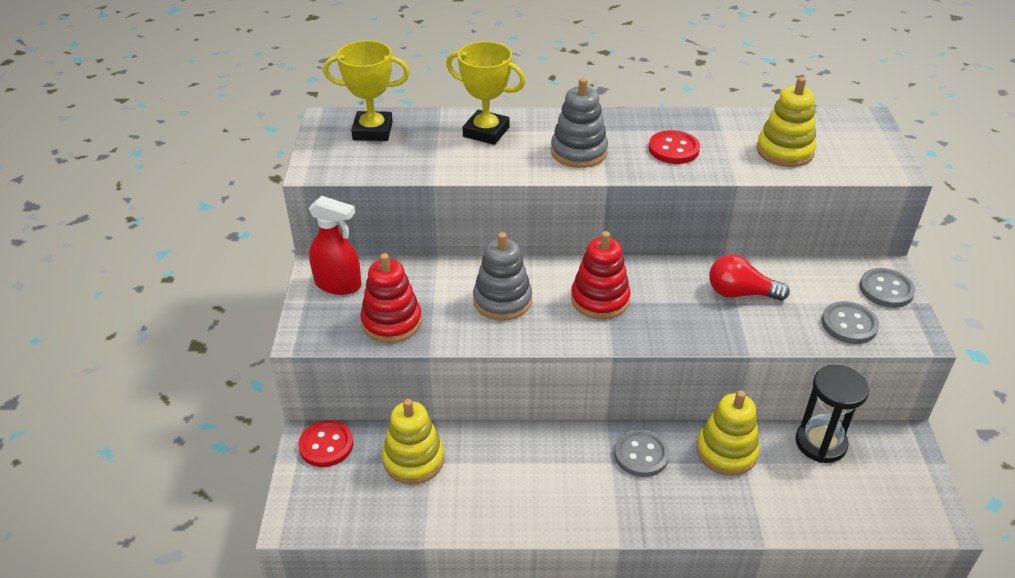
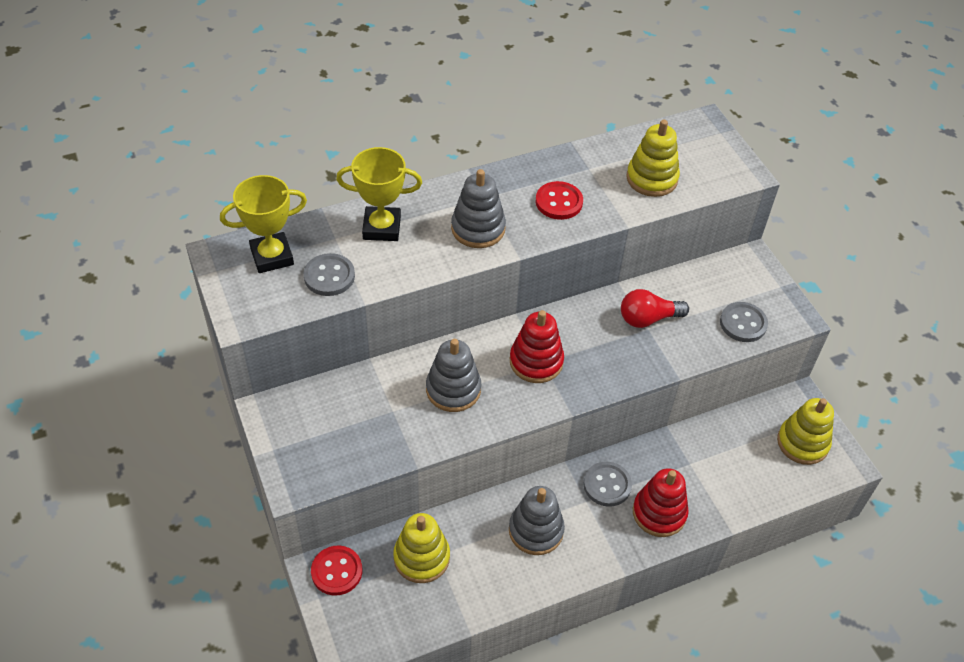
camera: 25 degrees left, 10 degrees up
red spray bottle [308,196,362,295] -> none
red stacking toy [360,253,422,343] -> red stacking toy moved to [633,468,689,537]
yellow stacking toy [697,390,760,476] -> yellow stacking toy moved to [777,398,834,465]
black hourglass [796,365,869,463] -> none
grey button [860,268,915,308] -> grey button moved to [304,253,355,296]
none -> grey stacking toy [509,486,565,555]

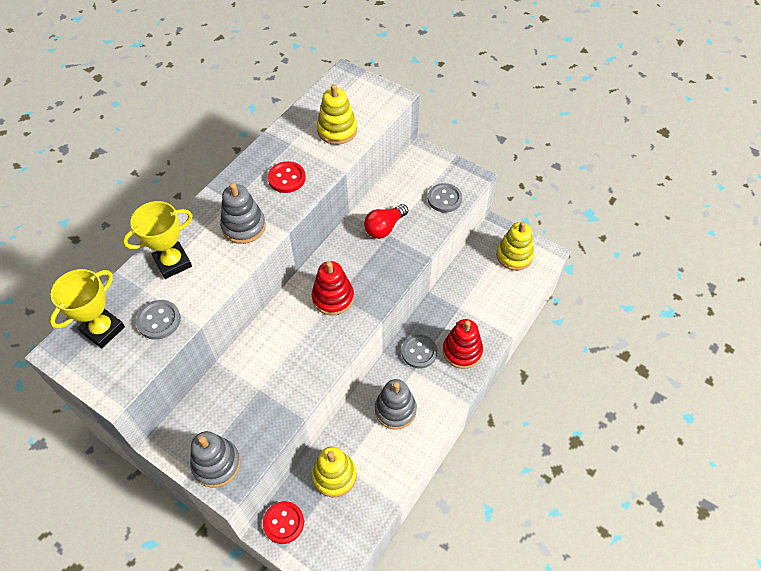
camera: 30 degrees left, 5 degrees up
grey stacking toy [426,339,481,412] -> grey stacking toy moved to [190,431,241,488]

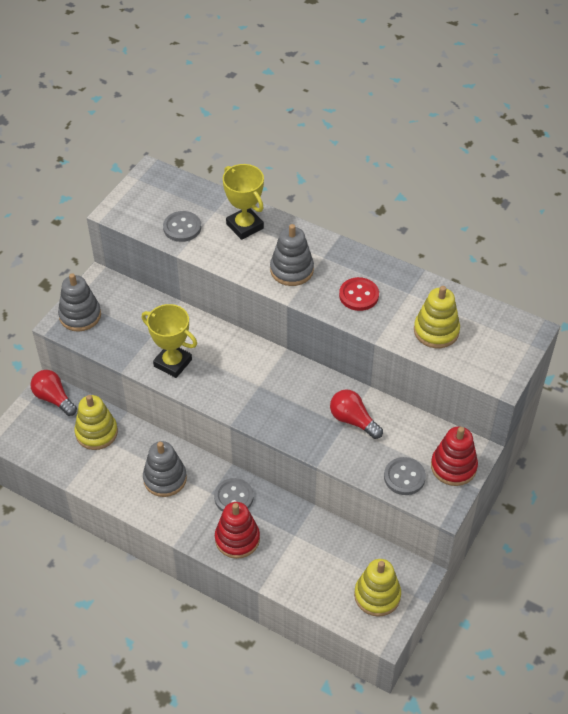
camera: 85 degrees right, 5 degrees down
yellow trophy [50,269,125,348] -> yellow trophy moved to [142,304,197,378]
red button [263,501,304,544] -> red light bulb [30,370,77,416]
red stacking toy [312,261,354,316] -> red stacking toy moved to [431,426,478,486]

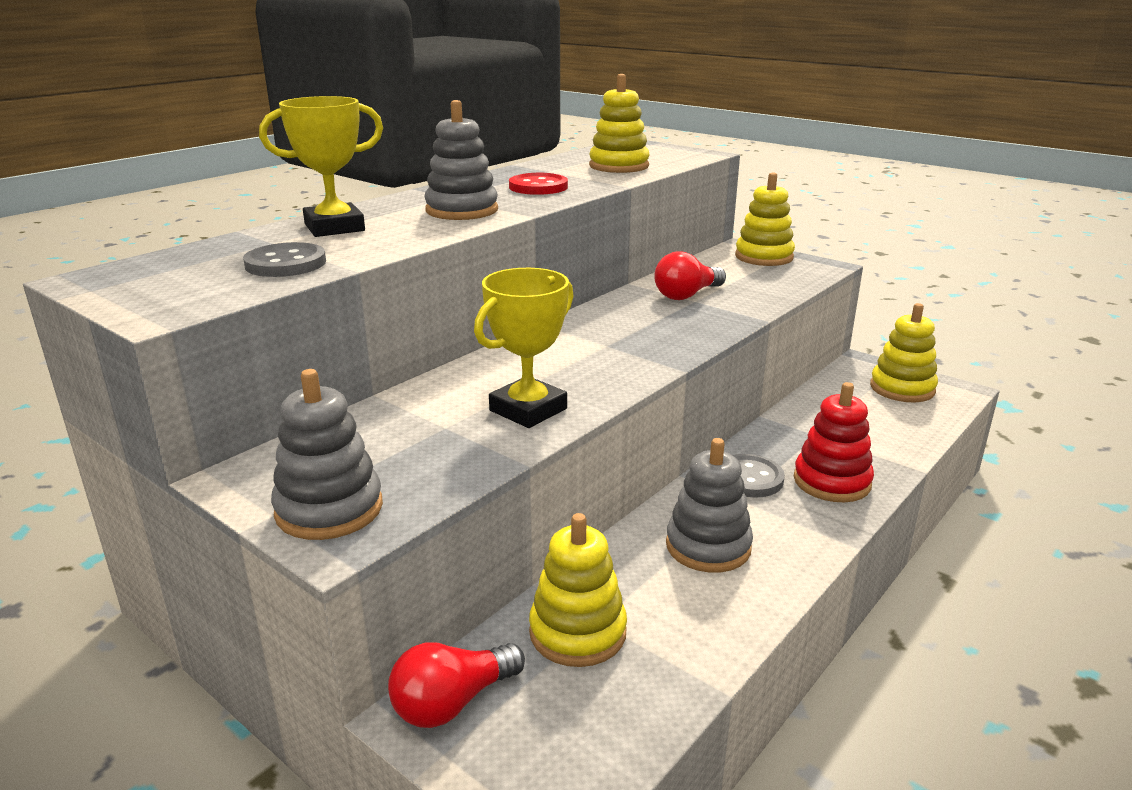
camera: 80 degrees left, 25 degrees down
grey button [384,457,426,495] -> none
red stacking toy [431,426,478,486] -> yellow stacking toy [735,172,795,266]

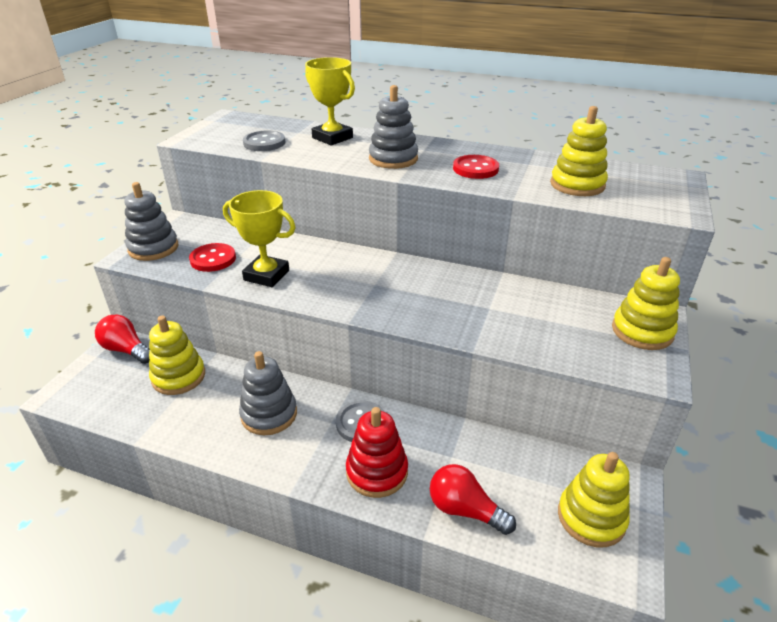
camera: 70 degrees right, 10 degrees up
red light bulb [654,251,726,300] -> red light bulb moved to [430,464,516,535]
none -> red button [189,243,236,272]

